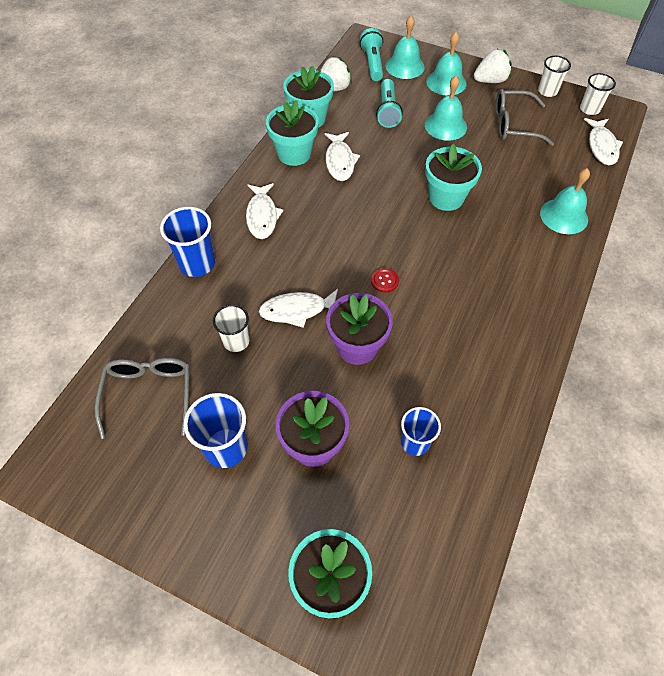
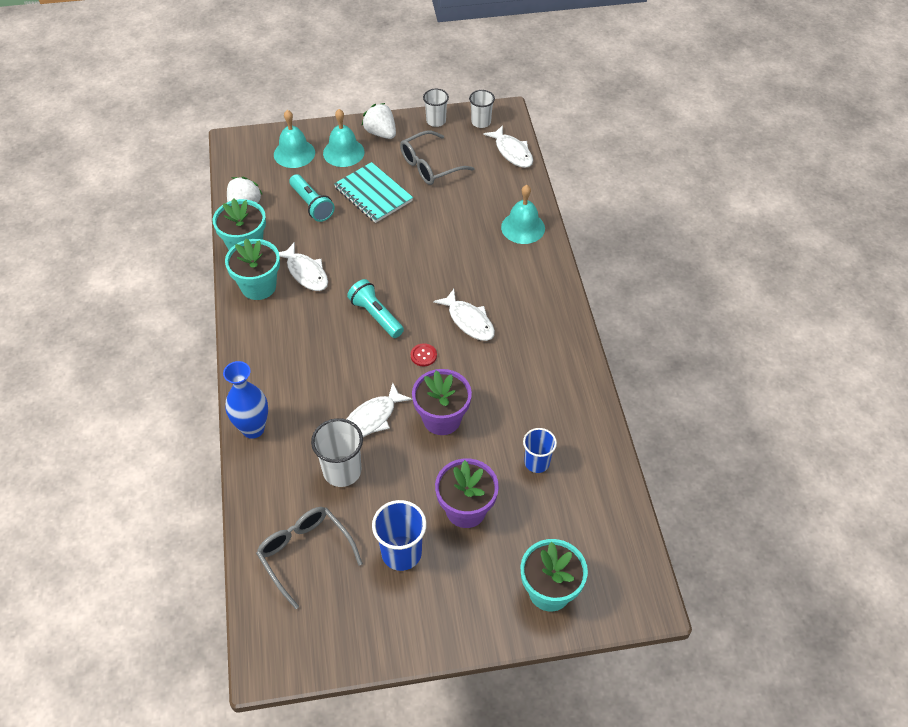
camera: 35 degrees left, 5 degrees down
blue cup [160,207,215,277] -> blue vase [223,361,268,439]
white cup [213,305,250,352] -> white cup [311,418,363,487], size x1.50
white fish [246,183,284,239] -> white fish moved to [433,289,495,341]
turquoise flashlight [360,28,383,81] -> turquoise flashlight moved to [347,279,404,338]
turquoise bell [425,76,467,141] -> turquoise notebook [334,162,413,223]
turquoise flower pot [425,144,482,211] -> none
white strawberry [474,49,512,83] -> white strawberry turned 75 degrees counterclockwise [361,103,396,139]

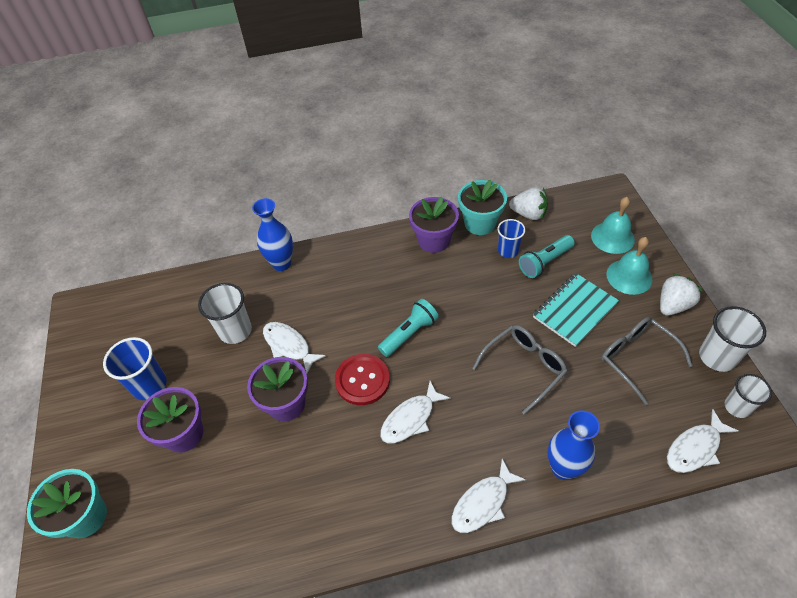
camera: 90 degrees right, 0 degrees up
turquoise flower pot [225,239,280,300] -> purple flower pot [409,197,459,253]
grey glasses [256,507,363,609] -> grey glasses moved to [472,325,568,415]
white fish [279,242,328,291] -> white fish moved to [452,459,526,533]
red button [411,343,437,366] -> red button [335,354,390,405], size x2.06
white cup [423,89,449,127] -> white cup [699,306,766,372], size x1.50
turquoise bell [501,185,545,244] -> blue vase [547,410,600,480]
blue cup [523,428,557,473] -> blue cup moved to [497,219,525,258]

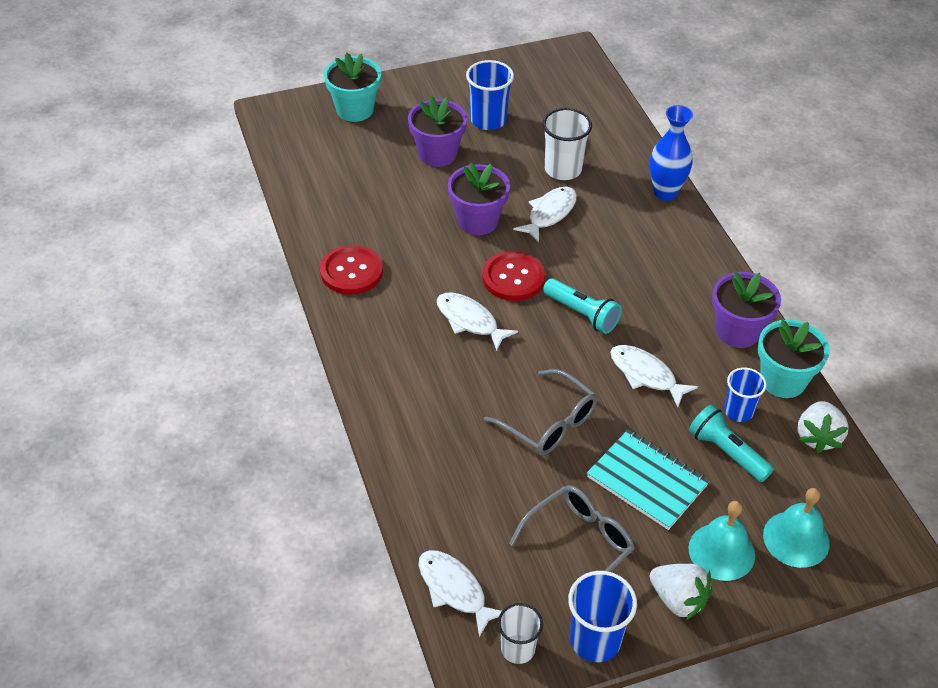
camera: 80 degrees right, 5 degrees down
white fish [452,459,526,533] -> white fish moved to [610,345,698,407]
blue vase [547,410,600,480] -> none
white cup [699,306,766,372] -> blue cup [568,571,637,662]
none -> red button [320,245,383,295]

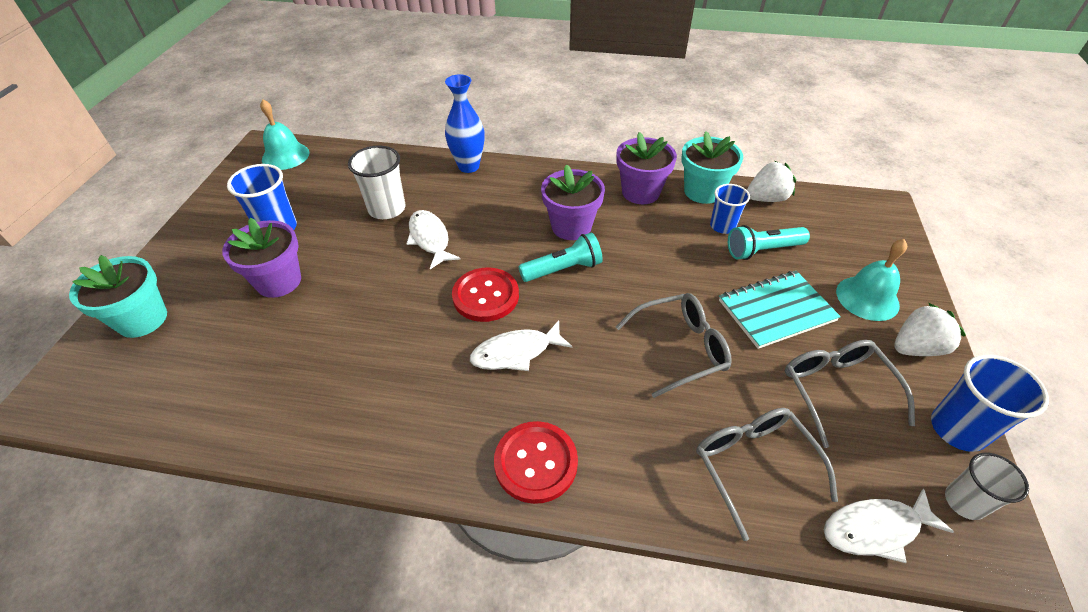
camera: 60 degrees left, 0 degrees up
red button [320,245,383,295] -> red button moved to [494,421,578,504]
purple flower pot [448,163,510,235] -> purple flower pot moved to [541,164,605,240]
white fish [610,345,698,407] -> none
turquoise bell [763,488,830,568] -> turquoise bell moved to [260,99,310,170]
white strawberry [798,401,849,453] -> white strawberry turned 60 degrees counterclockwise [747,161,796,202]
none -> grey glasses [696,408,838,541]

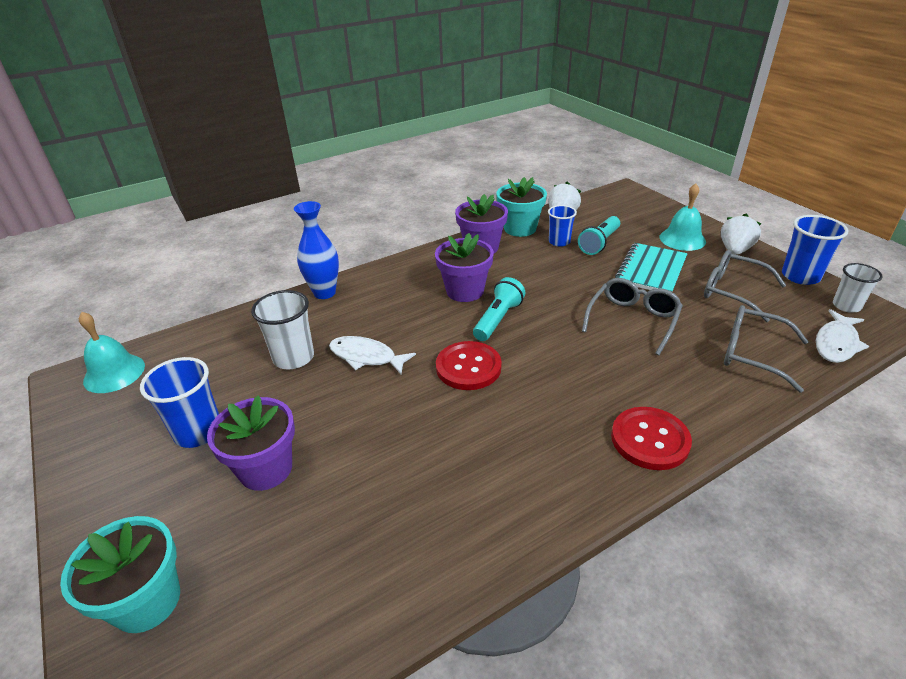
camera: 40 degrees left, 10 degrees down
white fish [470,320,573,371] -> none

